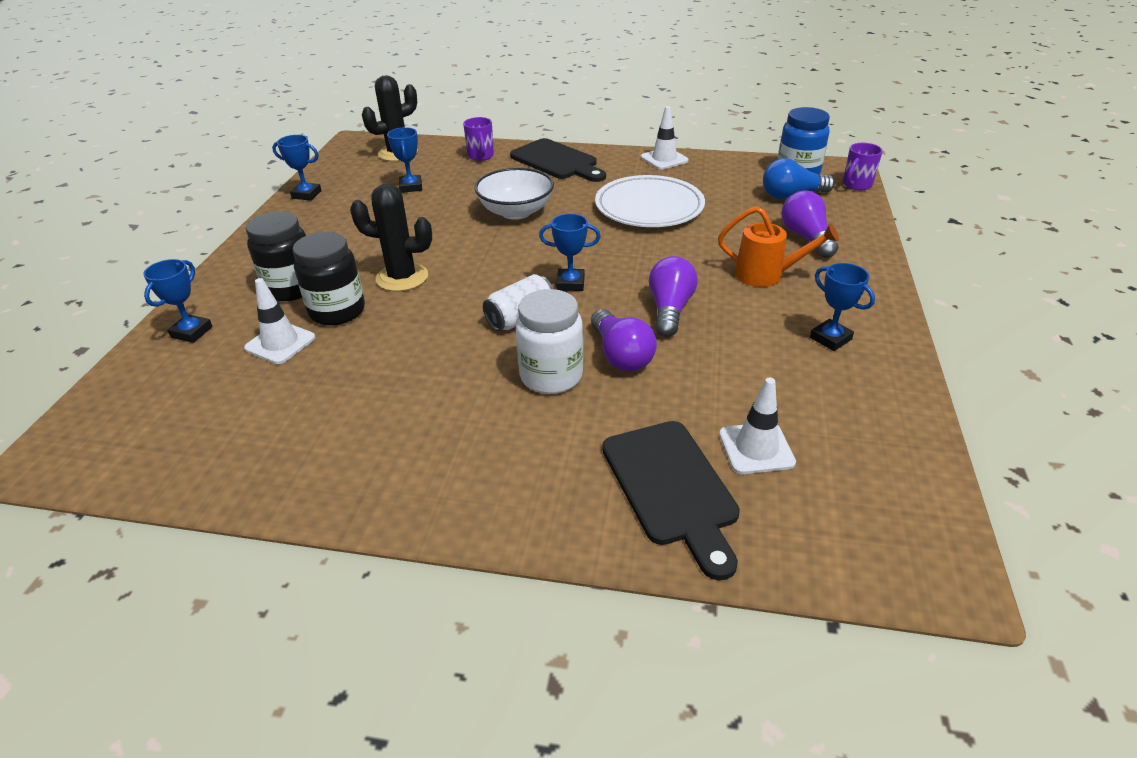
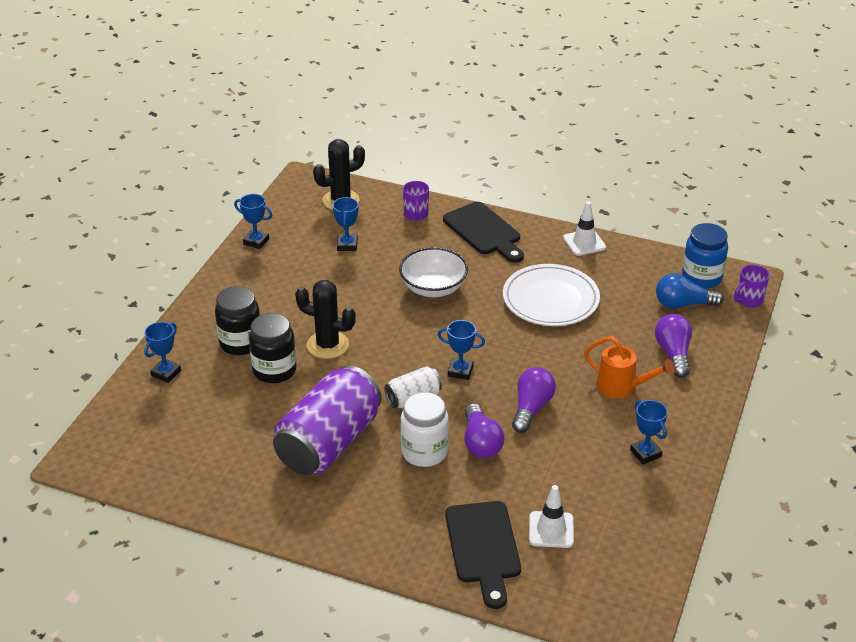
camera: 10 degrees right, 0 degrees up
white traffic cone [244,278,316,364] -> none
none -> purple can [273,365,382,475]

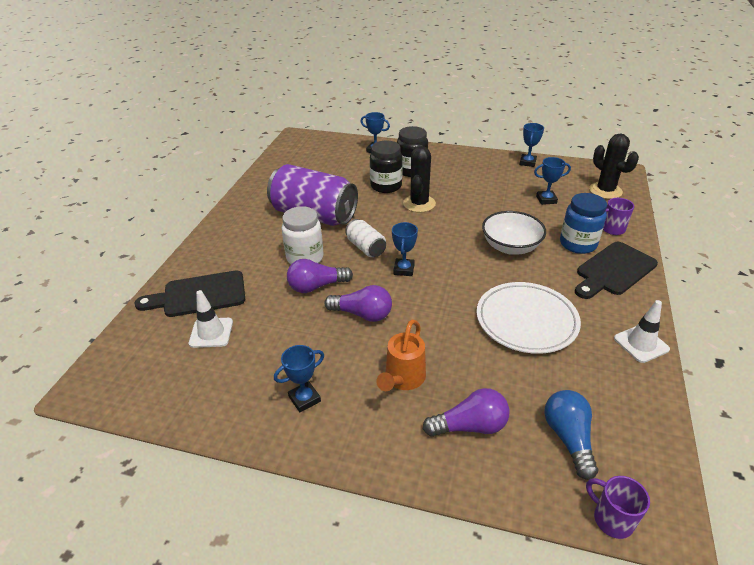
camera: 85 degrees right, 0 degrees up
blue jar [682,223,728,289] -> blue jar moved to [560,193,607,254]

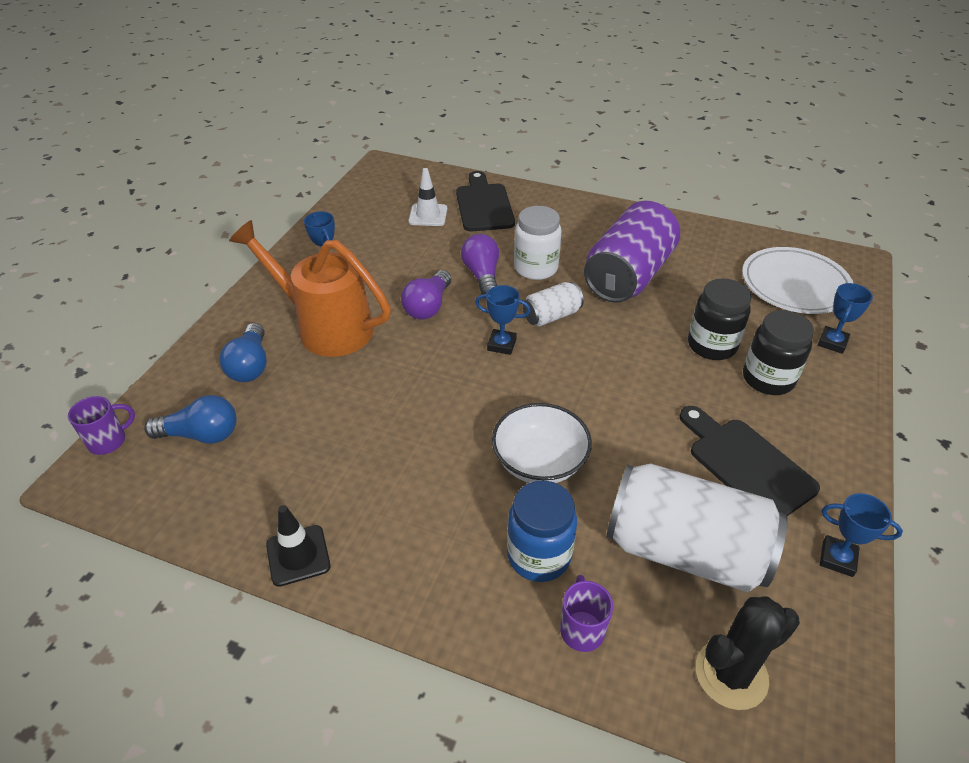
camera: 95 degrees right, 5 degrees up
orange watering can [376,319,426,391] -> orange watering can [229,220,391,357], size x1.73
black cactus [403,146,436,213] -> none
purple light bulb [423,388,510,437] -> blue light bulb [219,323,267,382]
white plate [477,282,581,354] -> white plate moved to [742,247,853,314]
blue trophy [534,157,571,205] -> white can [606,464,788,592]
black cutting board [575,242,658,299] -> black cutting board moved to [679,406,820,516]
white traffic cone [614,300,670,363] -> black traffic cone [266,505,331,587]

